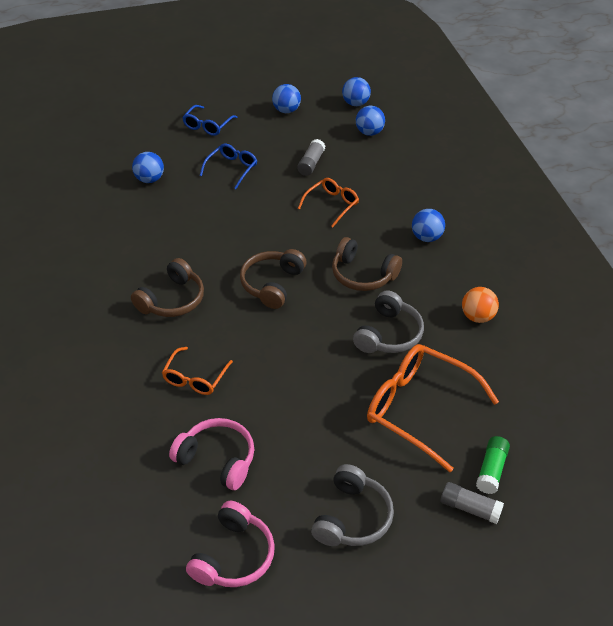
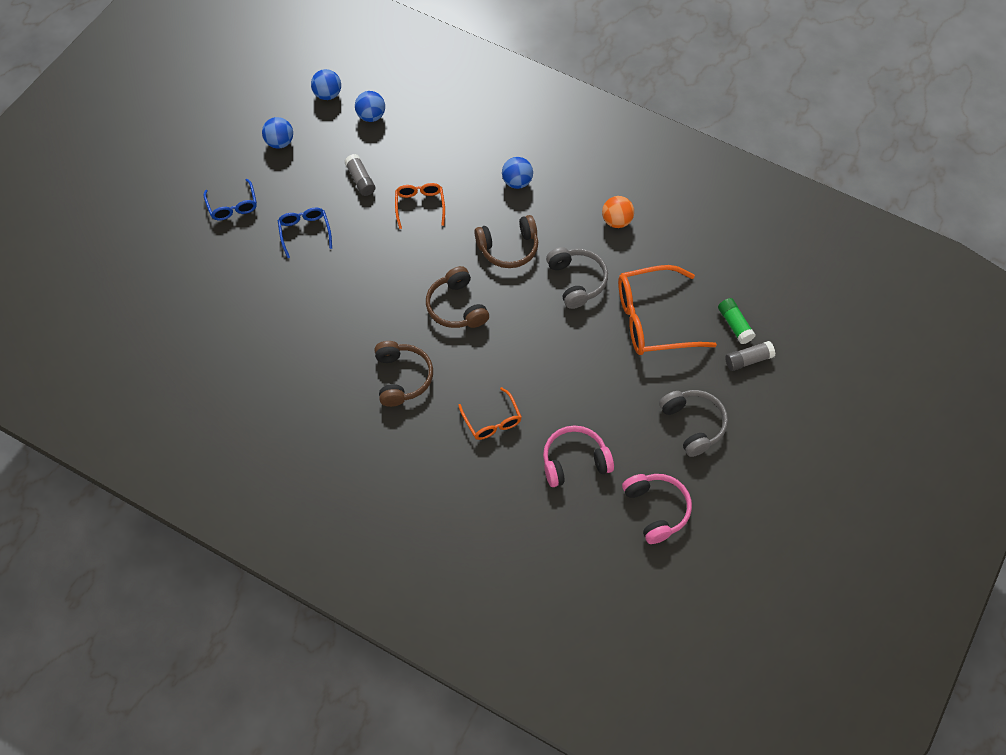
camera: 45 degrees left, 15 degrees up
blue ball [132,152,164,183] -> none

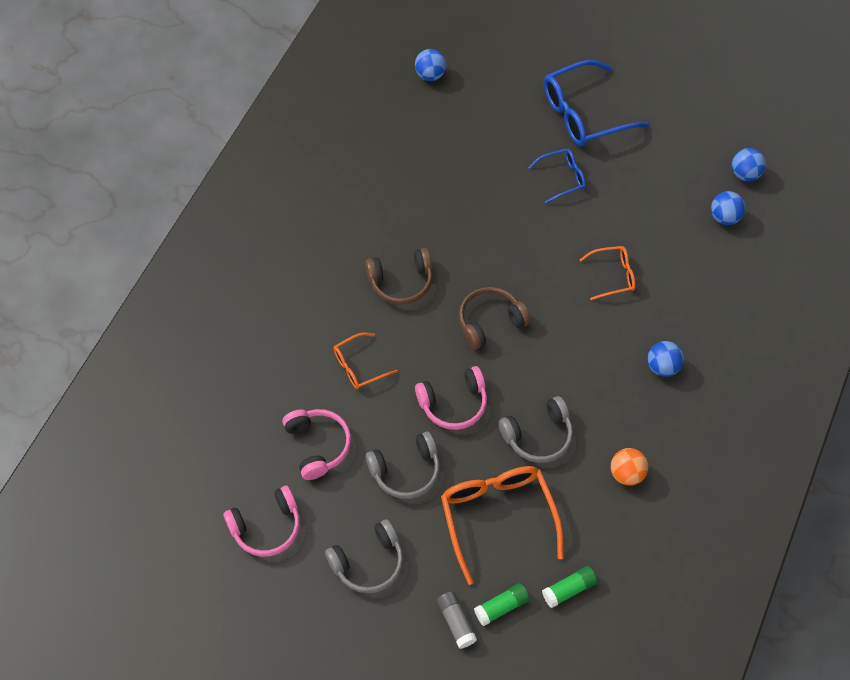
camera: 85 degrees right, 0 degrees up
blue glasses [204,179,257,220] -> blue glasses [544,60,649,146], size x1.85
blue ball [262,117,293,149] -> blue ball moved to [415,49,446,81]
grey glue stick [345,154,375,196] -> none
brown headphones [475,215,538,268] -> none
none -> grey headphones [365,432,440,499]
none -> pink headphones [415,366,487,430]
none -> green glue stick [542,566,597,608]

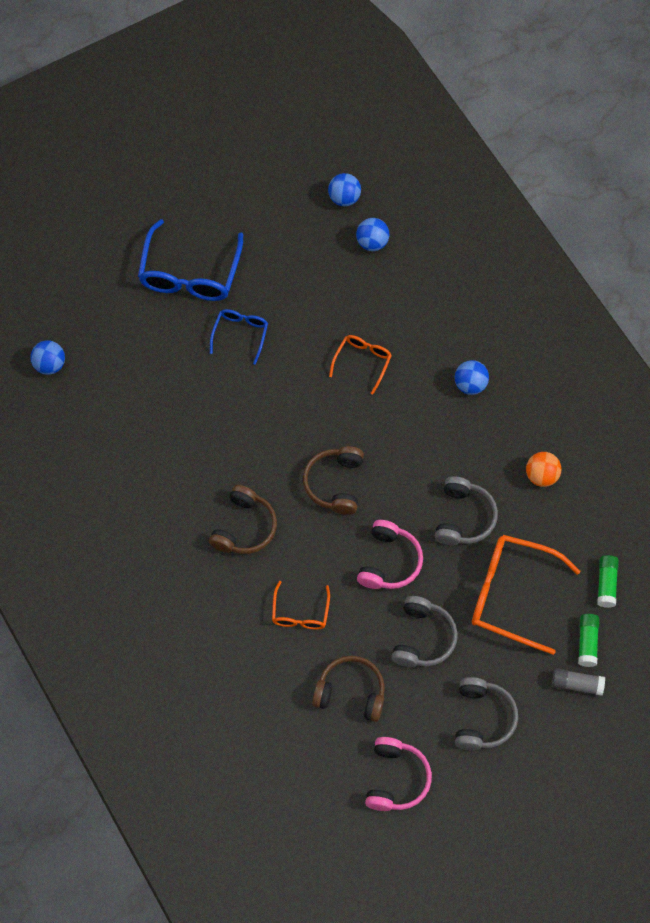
camera: 55 degrees left, 5 degrees up
pink headphones [282,409,351,480] -> brown headphones [312,656,385,722]

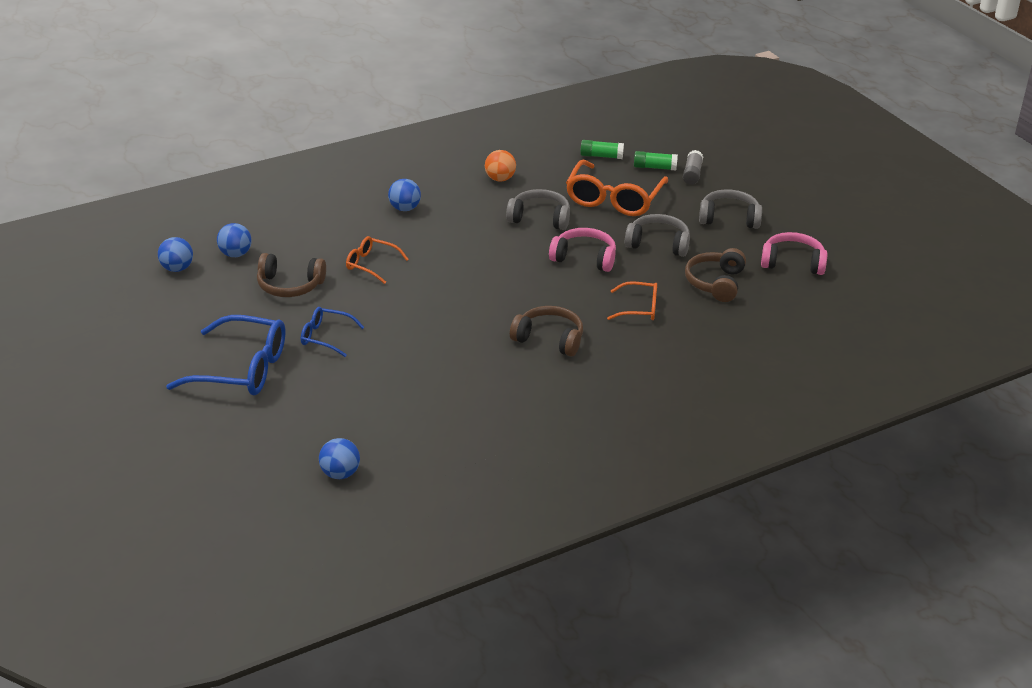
camera: 90 degrees left, 30 degrees down
brown headphones [303,446,364,515] -> brown headphones moved to [257,253,326,297]

